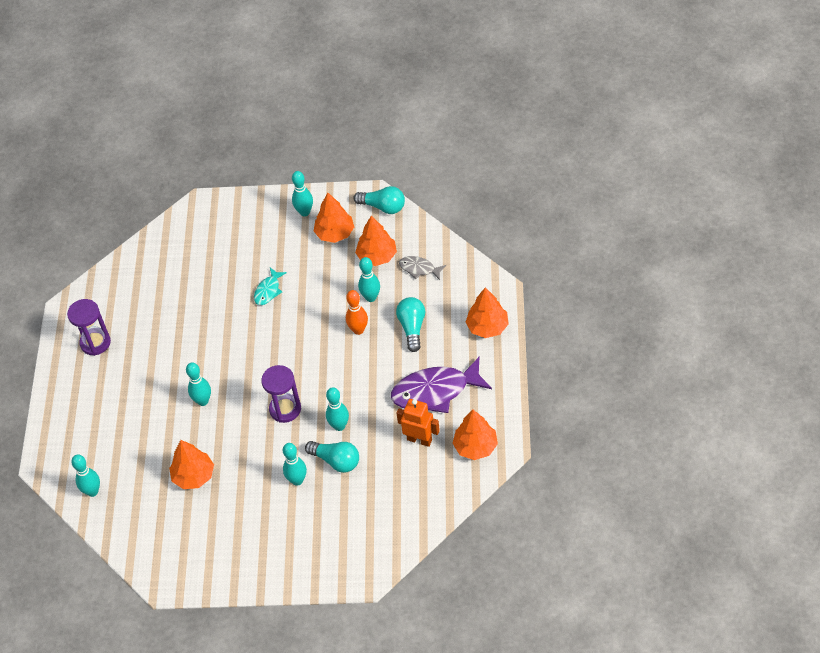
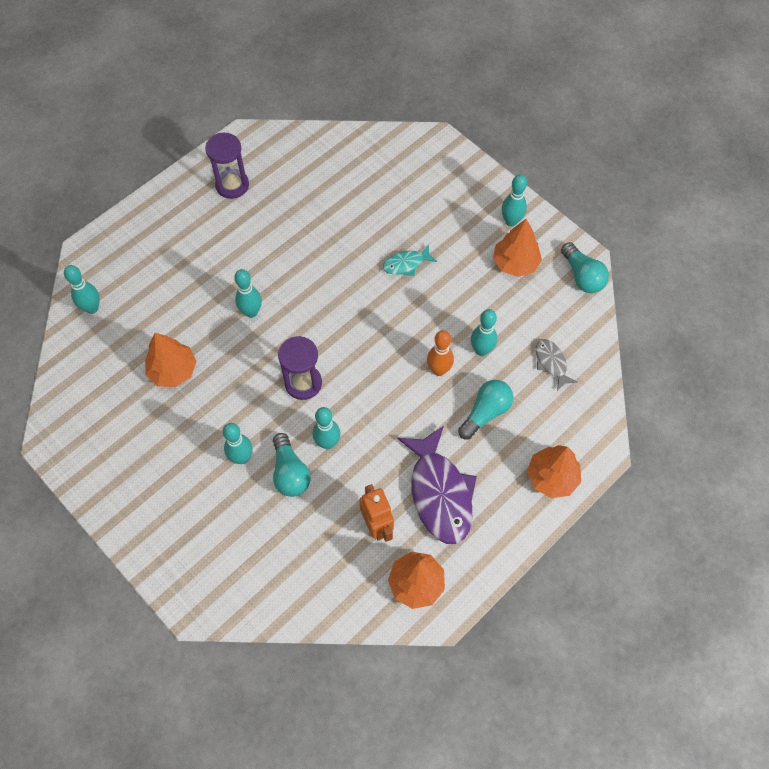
camera: 40 degrees right, 10 degrees up
orange tree [355,216,397,266] -> none
purple fish [391,357,492,413] -> purple fish turned 135 degrees counterclockwise [397,426,477,544]

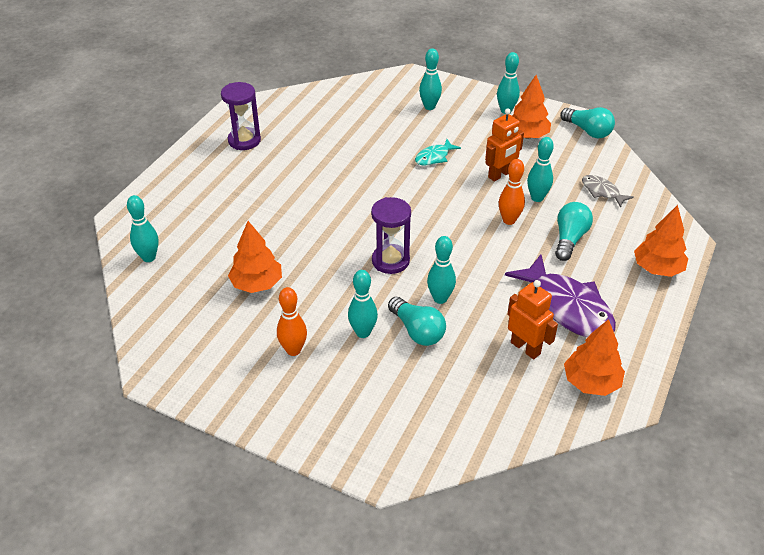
camera: 20 degrees left, 20 degrees down
turquoise bowling pin [234,269,262,318] -> turquoise bowling pin moved to [419,48,442,110]
none -> orange bowling pin [277,287,307,356]
none -> orange robot [485,108,524,182]

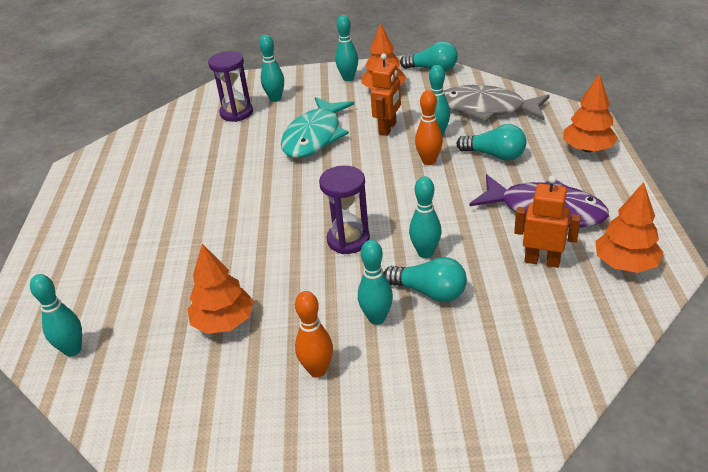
camera: 25 degrees left, 5 degrees down
purple hourglass [221,82,261,150] -> purple hourglass moved to [208,51,253,122]
turquoise fish [415,139,461,166] -> turquoise fish [281,97,354,158], size x2.02
turquoise light bulb [555,202,593,261] -> turquoise light bulb turned 120 degrees clockwise [456,124,527,161]
grey fish [582,175,634,208] -> grey fish [444,85,550,122], size x2.02

